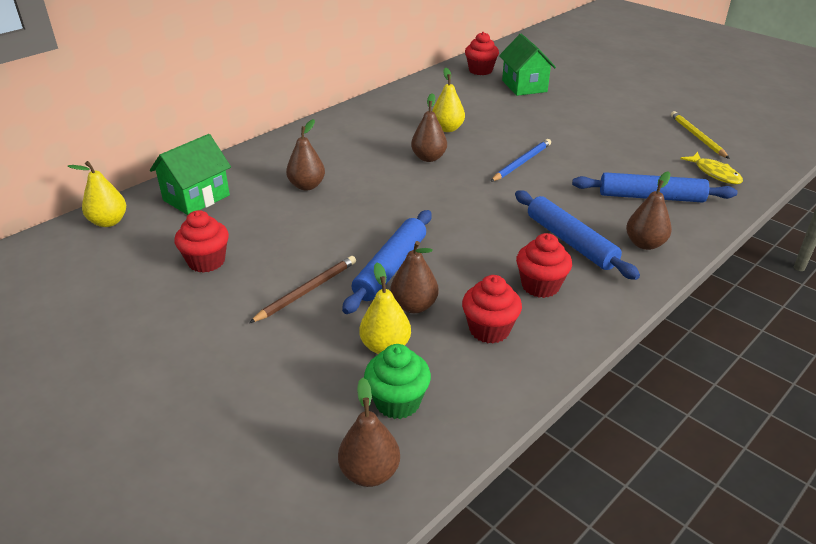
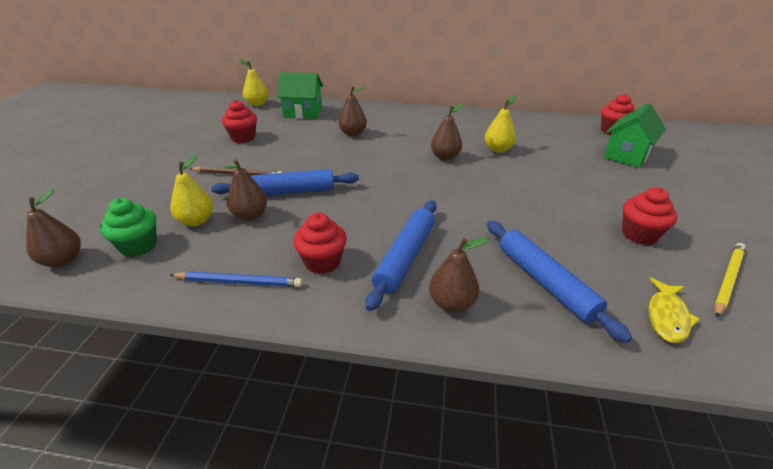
camera: 55 degrees right, 0 degrees up
red cupcake [462,275,522,343] -> red cupcake moved to [622,187,677,245]
blue pencil [490,139,551,182] -> blue pencil moved to [170,271,303,287]

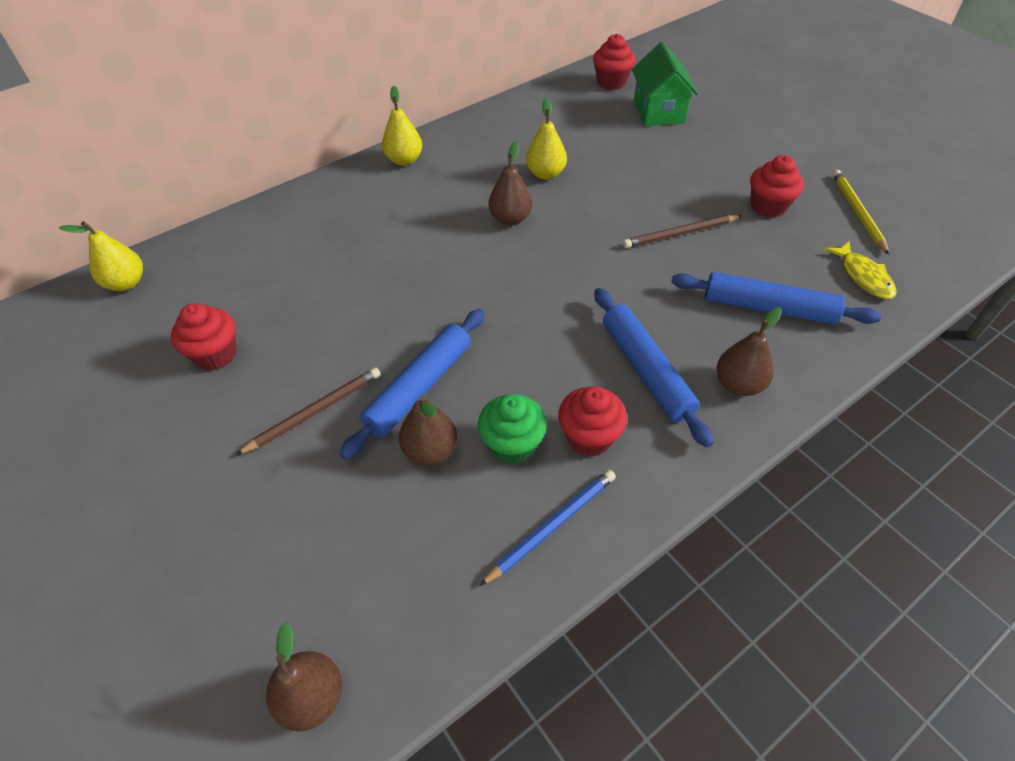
camera: 45 degrees left, 15 degrees up
green cupcake [100,198,157,257] -> green cupcake moved to [478,394,547,464]
yellow pear [171,155,213,226] -> yellow pear moved to [382,86,422,166]
green house [277,72,323,119] -> none
brown pear [338,86,367,136] -> none
none -> brown pencil [623,215,742,248]

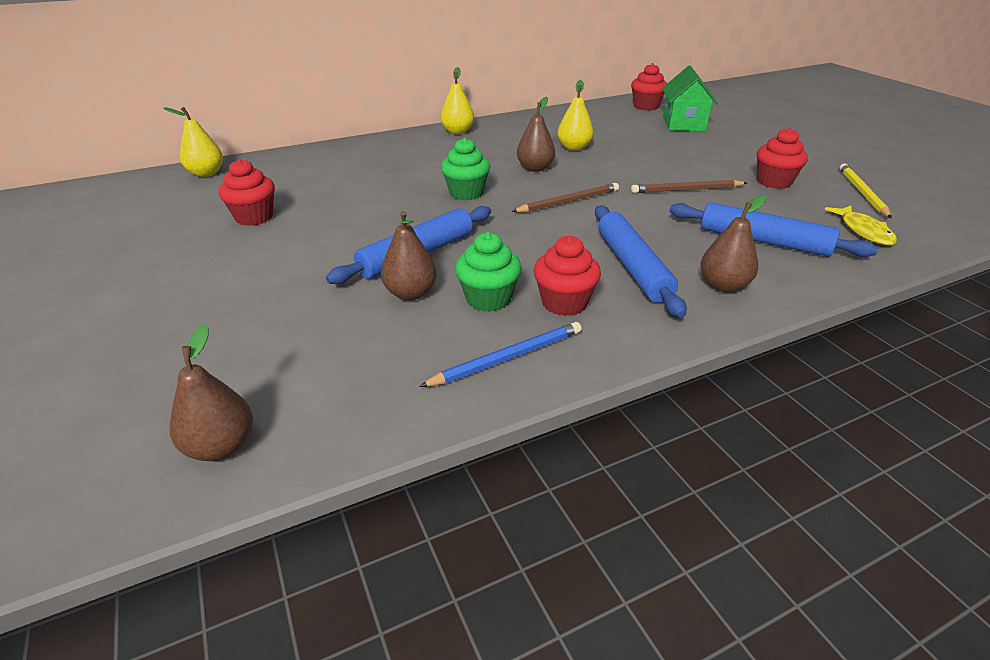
camera: 10 degrees right, 15 degrees down
brown pencil [236,368,381,455] -> brown pencil moved to [512,183,619,212]
none -> green cupcake [441,138,490,200]

